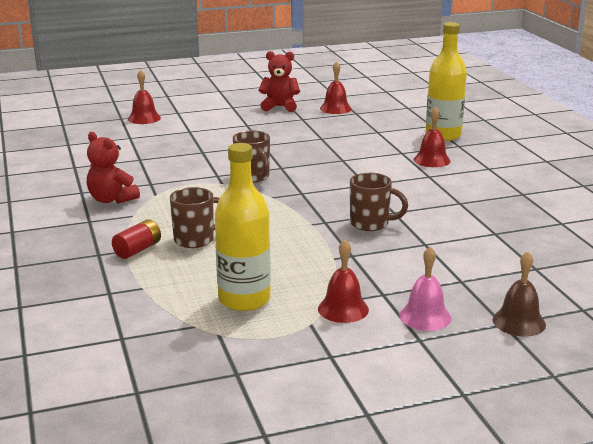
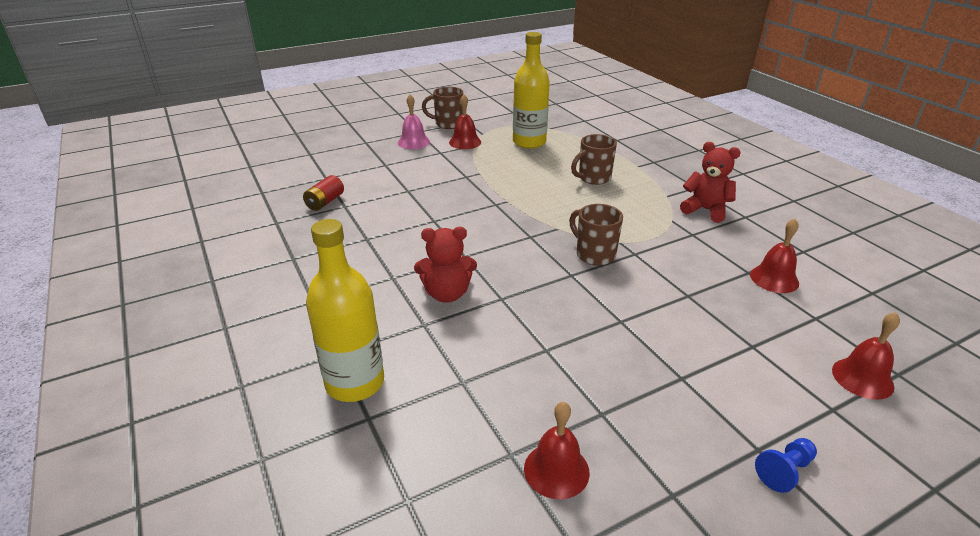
camera: 170 degrees right, 10 degrees up
red battery [112,219,161,259] -> red battery moved to [303,175,344,211]
red teddy bear [258,51,300,112] -> red teddy bear moved to [414,227,477,303]
brown mug [350,173,408,231] -> brown mug moved to [422,87,463,129]
red bell [414,107,451,167] -> red bell moved to [750,219,799,293]
brown bell [493,251,546,337] -> none
none -> blue pawn [755,438,817,493]

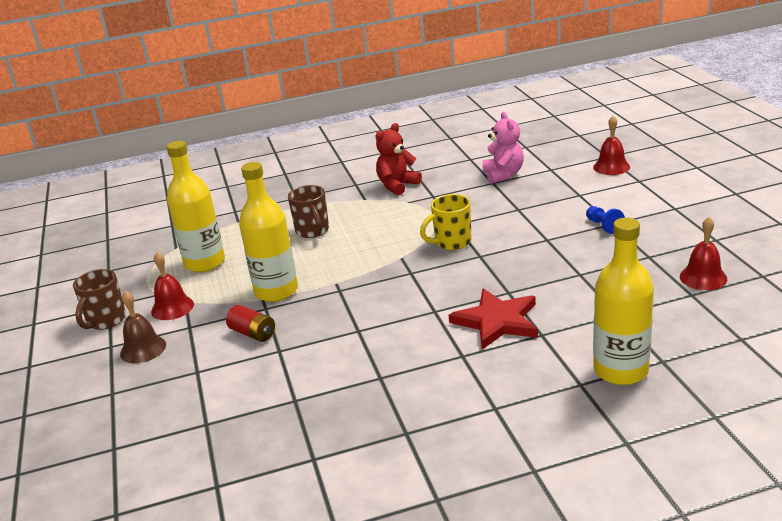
camera: 75 degrees left, 5 degrees down
red battery [303,175,344,211] -> red battery moved to [226,305,275,342]
pink bell [398,94,430,149] -> brown bell [120,291,166,363]
red teddy bear [414,227,477,303] -> red star [449,288,538,350]
brown mug [569,204,623,266] -> yellow mug [420,194,471,250]
red bell [750,219,799,293] -> pink teddy bear [482,112,524,184]
blue pawn [755,438,817,493] -> blue pawn moved to [586,206,625,234]
none -> yellow bottle [239,162,298,302]

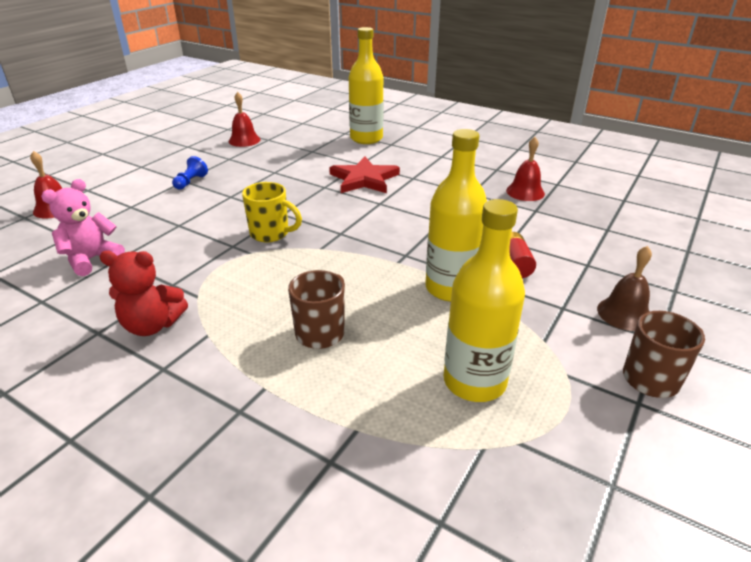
camera: 135 degrees left, 5 degrees up
red bell [151,252,194,320] -> red bell moved to [506,137,545,201]

